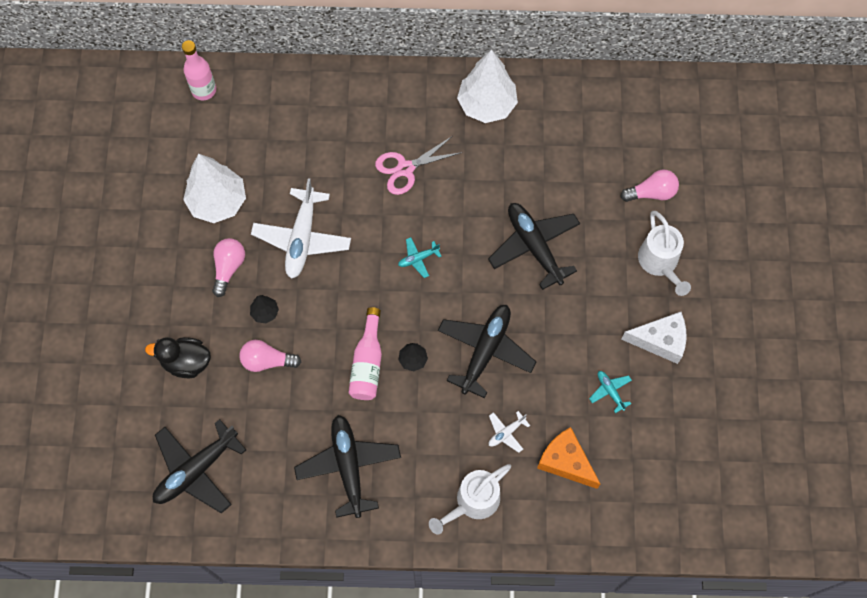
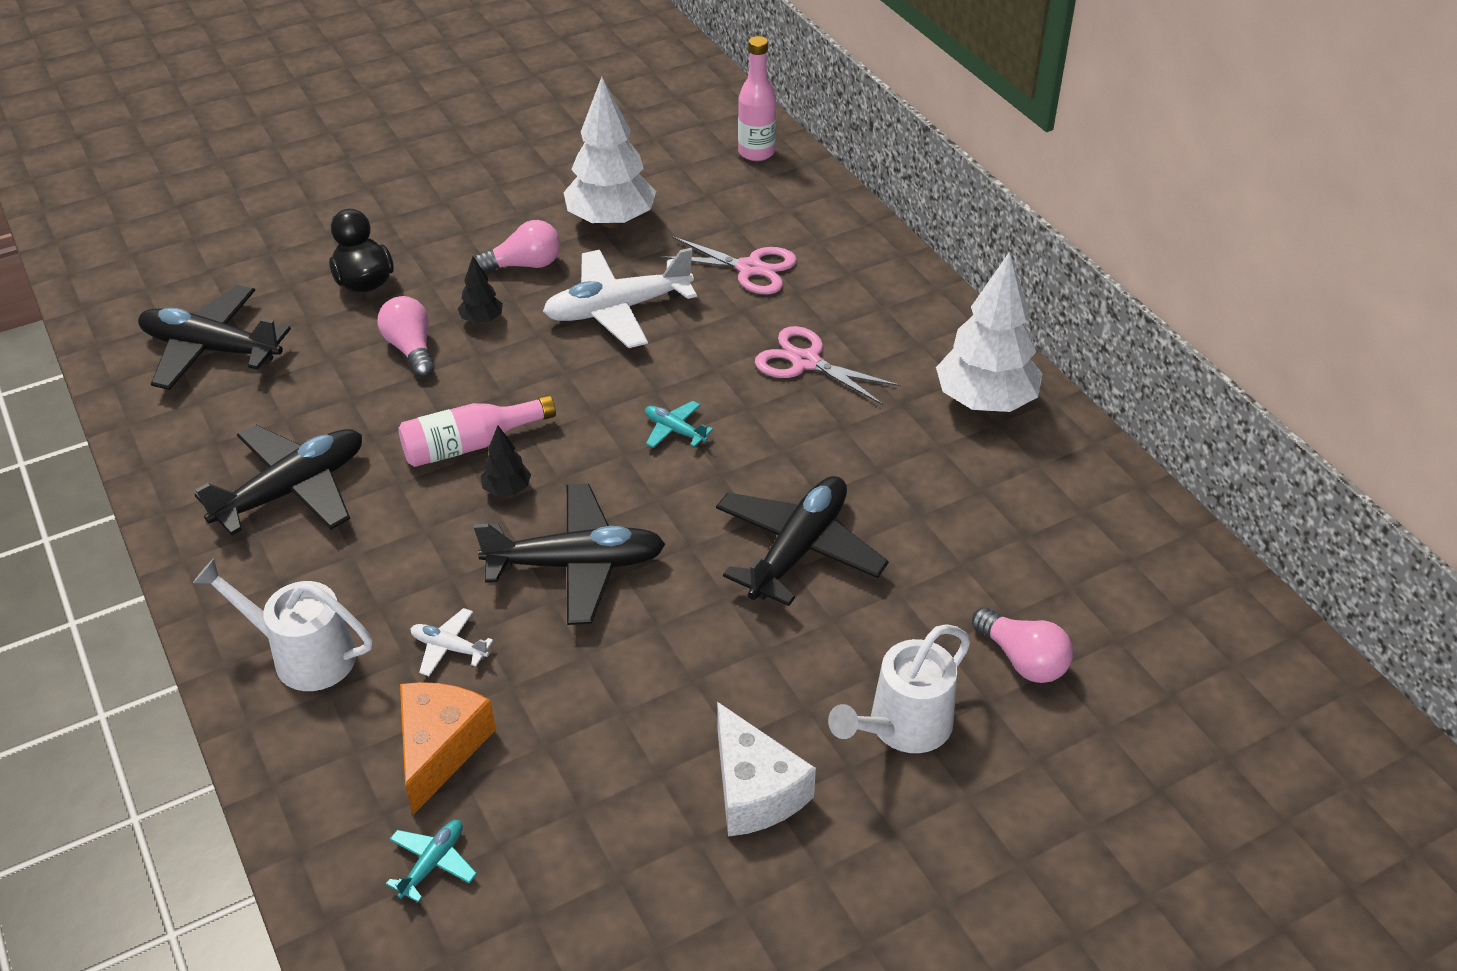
camera: 60 degrees right, 25 degrees down
turquoise plane [589,371,632,413] -> turquoise plane moved to [386,820,477,903]
none -> pink scissors [659,236,797,294]

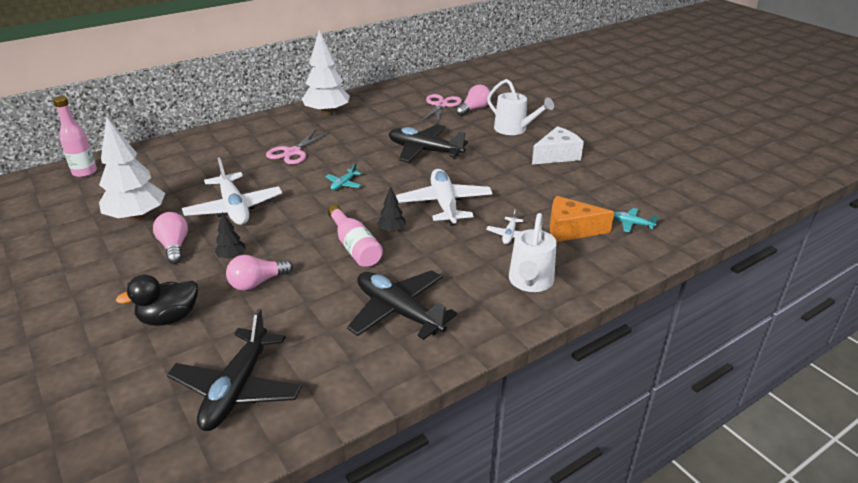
camera: 95 degrees left, 10 degrees down
black plane [474,484,665,625] -> white plane [396,169,493,226]
pink scissors [659,236,797,294] -> pink scissors moved to [421,94,462,122]

